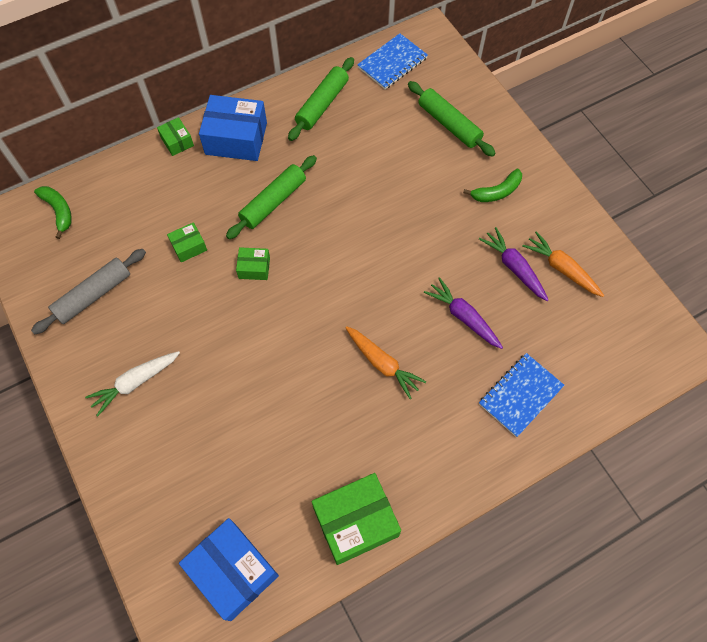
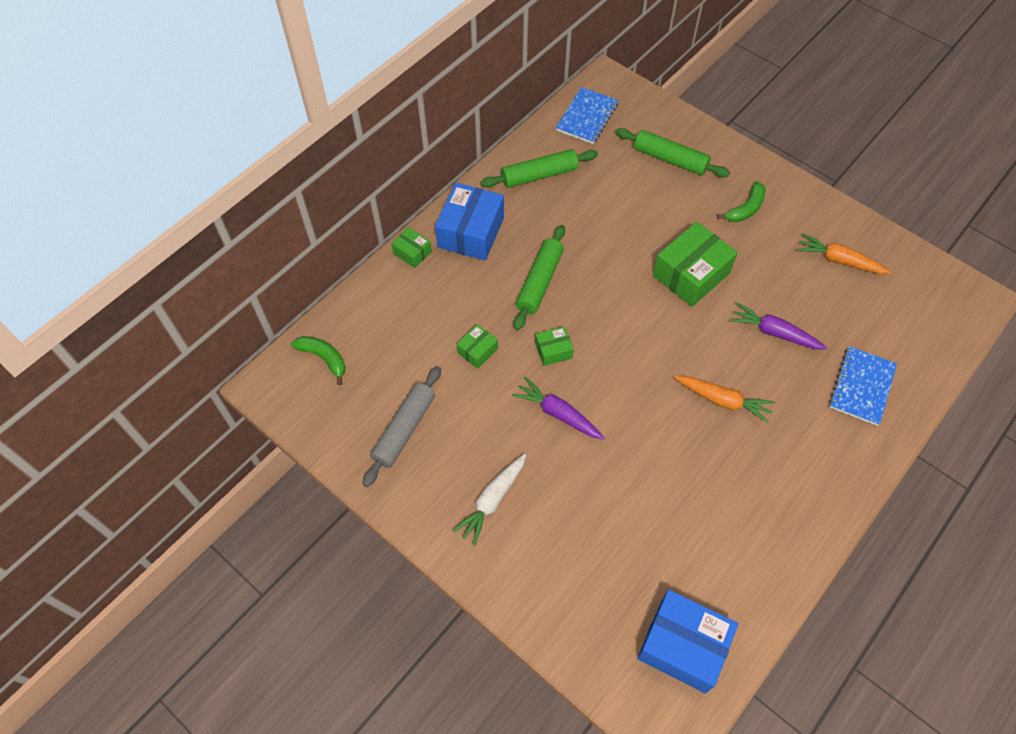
camera: 20 degrees left, 5 degrees down
blue box [199,95,267,161] -> blue box turned 60 degrees counterclockwise [435,183,504,261]
green rolling pin [288,57,354,141] -> green rolling pin turned 60 degrees clockwise [481,149,598,188]
green box [311,473,401,565] -> green box moved to [653,222,738,307]
purple carrot [479,227,548,301] -> purple carrot moved to [512,377,604,440]

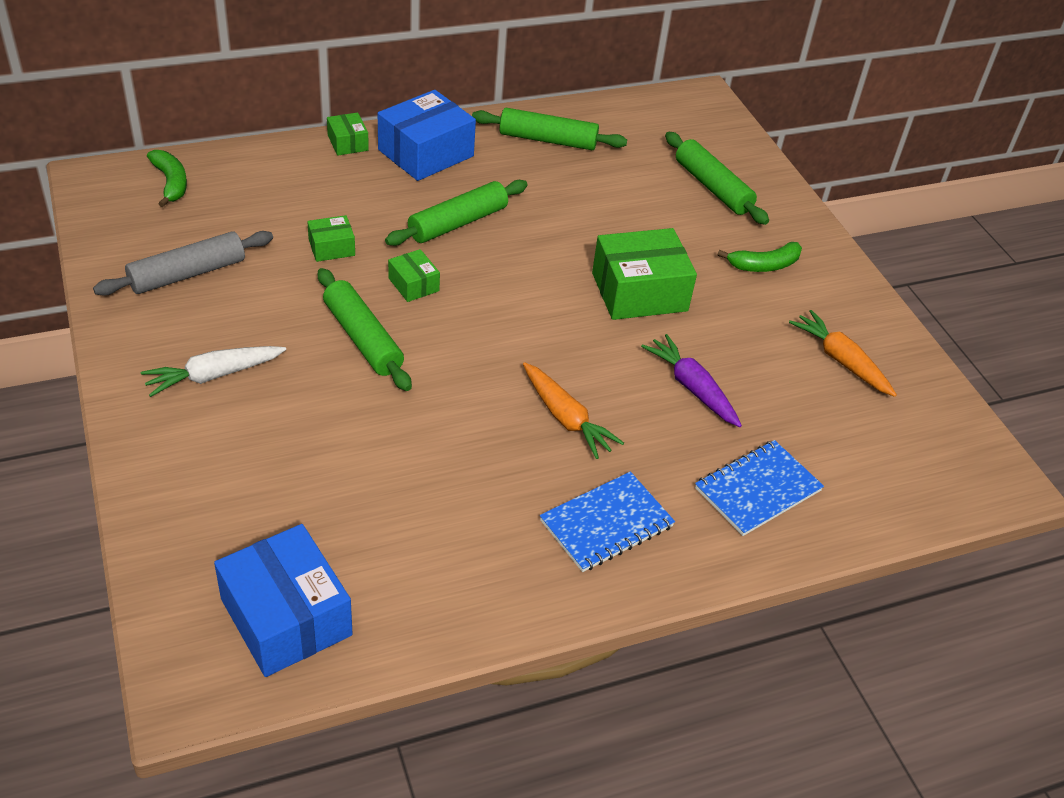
camera: 25 degrees right, 15 degrees down
purple carrot [512,377,604,440] -> green rolling pin [318,268,412,391]
green box [535,326,574,366] -> green box turned 45 degrees clockwise [388,249,440,302]
blue notebook [556,87,619,144] -> blue notebook moved to [540,472,675,572]

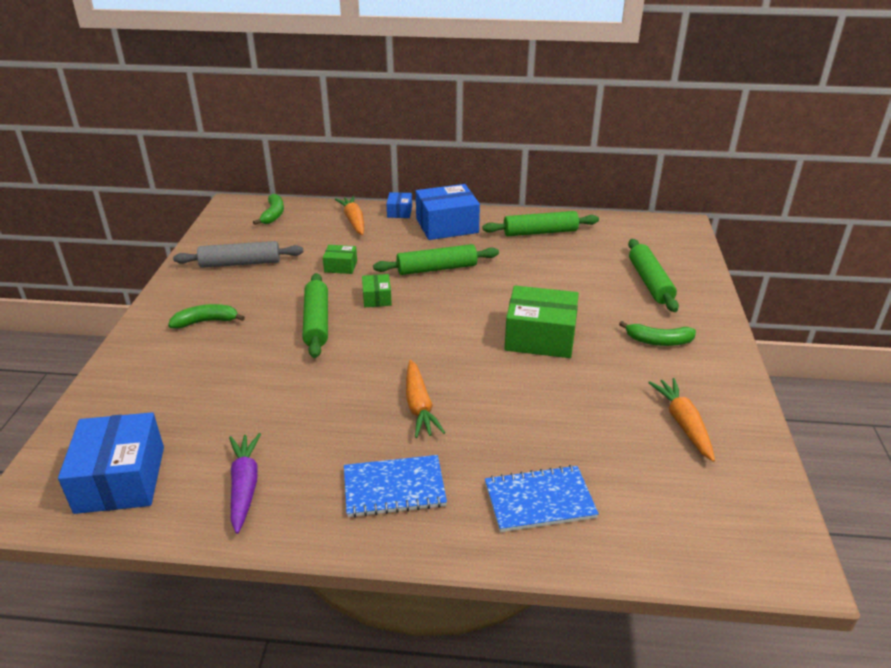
camera: 30 degrees right, 10 degrees down
white carrot [141,346,286,397] -> green banana [168,304,245,329]
green box [327,112,369,156] -> blue box [387,192,412,218]
green rolling pin [472,108,627,150] -> green rolling pin turned 45 degrees counterclockwise [482,211,599,236]
purple carrot [641,334,742,427] -> purple carrot moved to [229,433,261,534]
none -> orange carrot [335,196,364,235]

